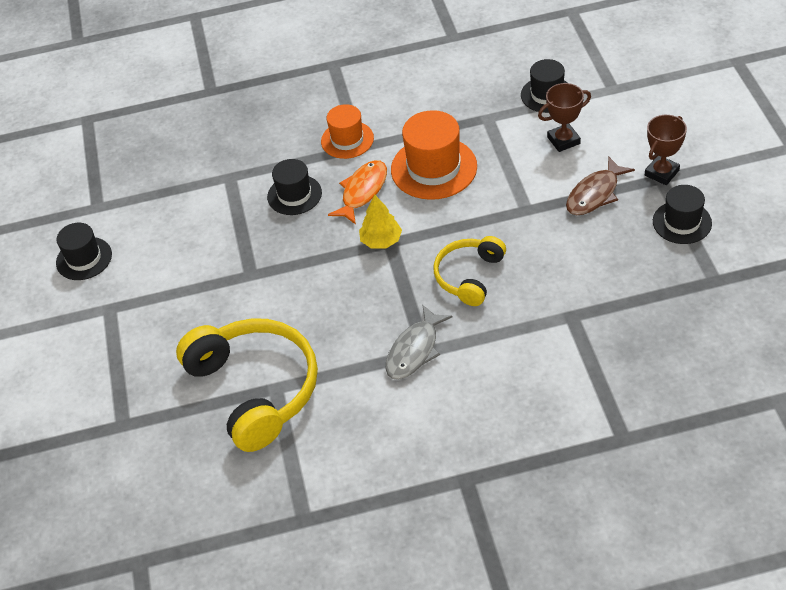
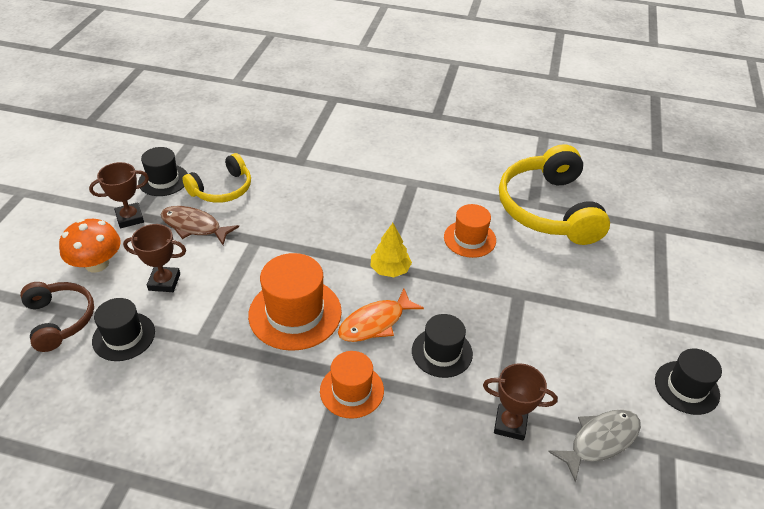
camera: 160 degrees left, 5 degrees down
grey fish [386,305,453,380] -> grey fish moved to [548,409,641,482]
yellow headphones [433,236,506,306] -> yellow headphones moved to [182,153,251,203]
brown fish [566,157,635,215] -> brown fish turned 135 degrees counterclockwise [160,206,239,245]
none -> brown headphones [20,282,94,352]
none -> orange mushroom [59,219,121,272]
none -> orange hat [444,204,496,258]
none -> brown trophy [483,363,558,440]

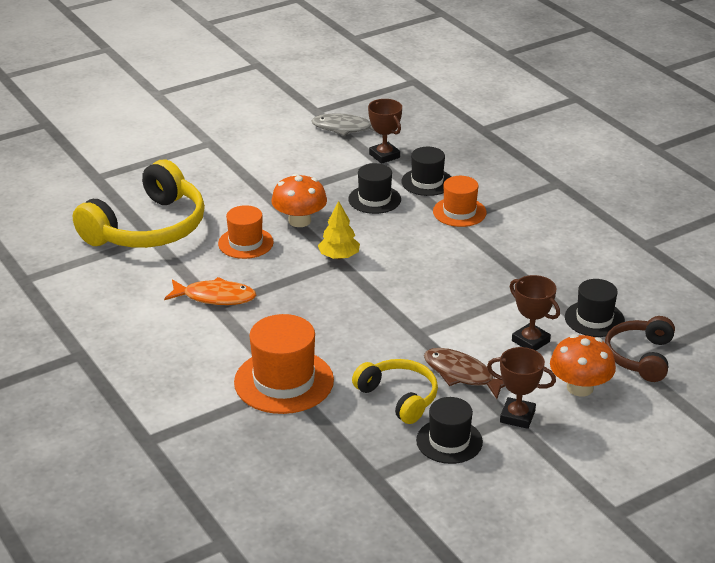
camera: 135 degrees left, 10 degrees down
brown fish [160,206,239,245] -> brown fish turned 150 degrees clockwise [424,348,505,399]
yellow headphones [182,153,251,203] -> yellow headphones turned 45 degrees clockwise [352,359,438,424]
orange hat [248,253,342,351] -> orange hat moved to [234,314,334,414]
orange fish [338,289,424,342] -> orange fish moved to [164,277,257,305]
black hat [655,349,722,415] -> black hat moved to [401,147,451,196]
none -> orange mushroom [271,173,327,227]

